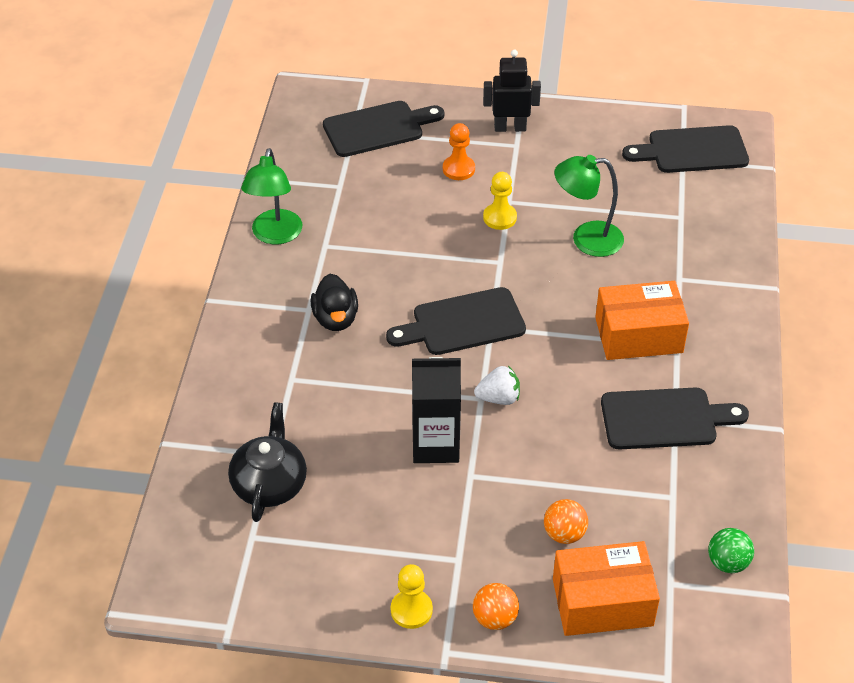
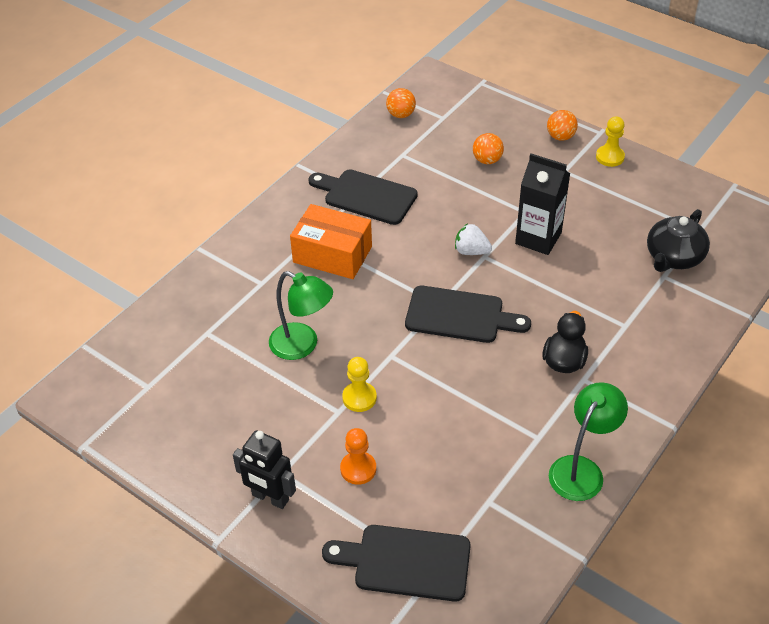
camera: 150 degrees left, 0 degrees up
orange box [553,541,660,636] -> none
black cutting board [622,125,749,173] -> none
green ball [708,528,754,573] -> orange ball [386,88,416,118]

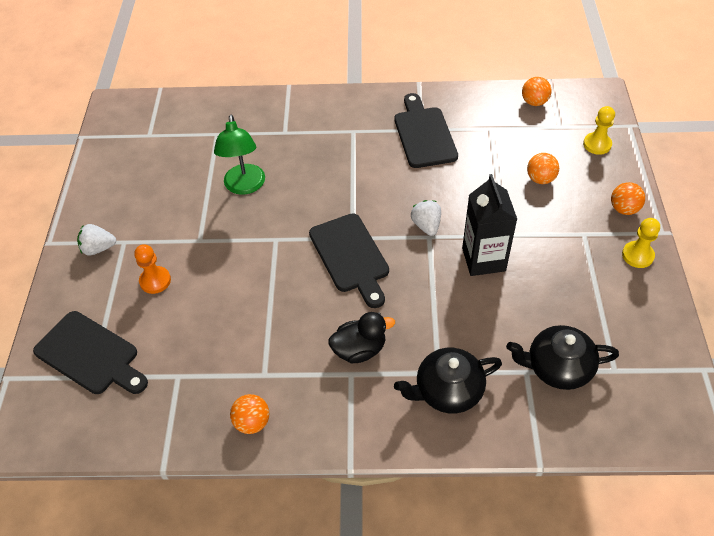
camera: 55 degrees right, 5 degrees up
black robot [233,430,296,509] -> white strawberry [77,224,116,255]
orange box [290,204,372,279] -> none
black cutting board [322,525,471,602] -> black cutting board turned 150 degrees clockwise [33,311,148,394]
yellow pawn [342,357,377,412] -> yellow pawn moved to [583,106,615,155]
green lamp [549,382,628,501] -> orange ball [230,394,270,434]
none -> black teapot [394,348,502,413]

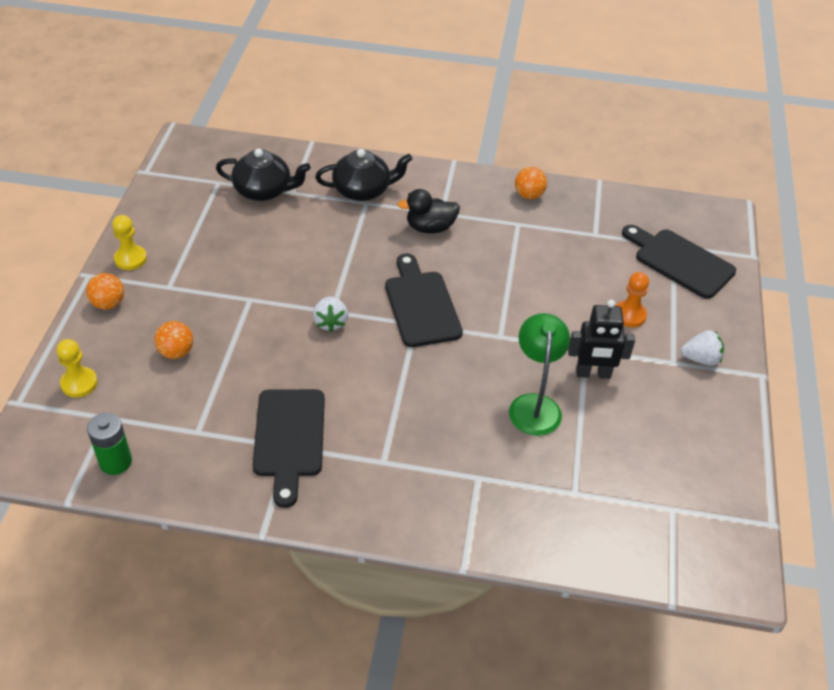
camera: 175 degrees left, 5 degrees down
black carton [462,174,517,276] -> none
orange ball [522,77,551,106] -> green battery [87,413,132,475]
none -> black robot [568,300,635,379]

